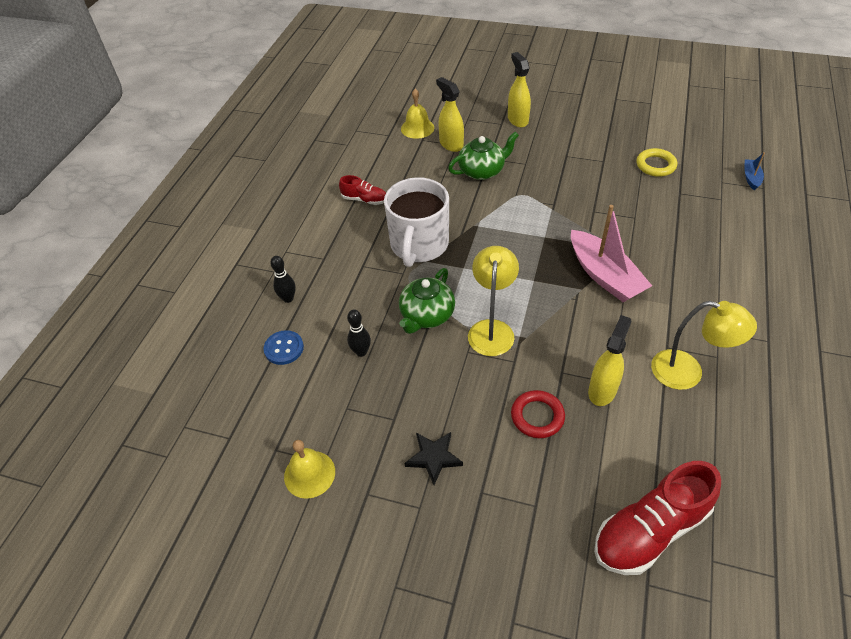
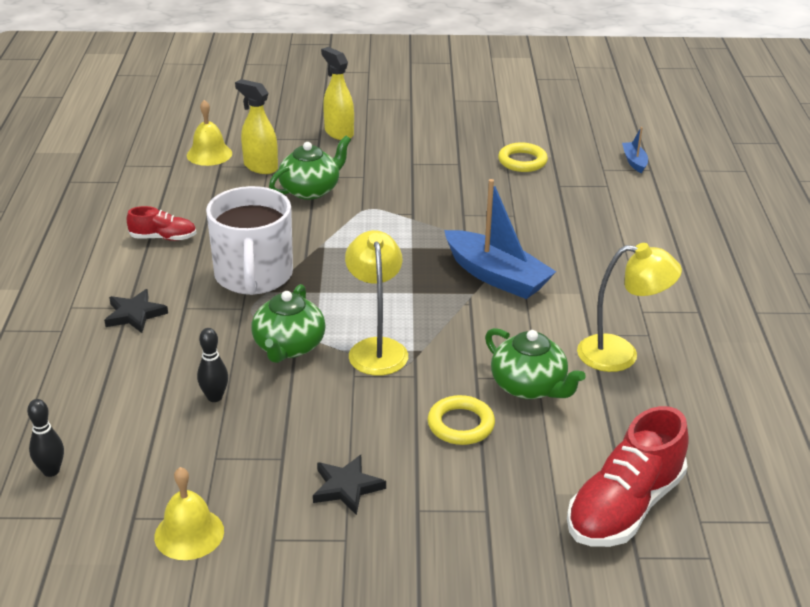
camera: 20 degrees left, 15 degrees down
blue button [263,330,304,365] -> none
black bowling pin [270,256,296,303] -> black bowling pin moved to [27,399,64,477]
red ring [511,390,565,438] -> yellow ring [428,395,495,445]
pink boat [571,205,652,302] -> blue boat [444,179,556,299]
yellow spray bottle [588,315,632,406] -> green teapot [485,328,586,399]
none -> black star [104,289,168,333]

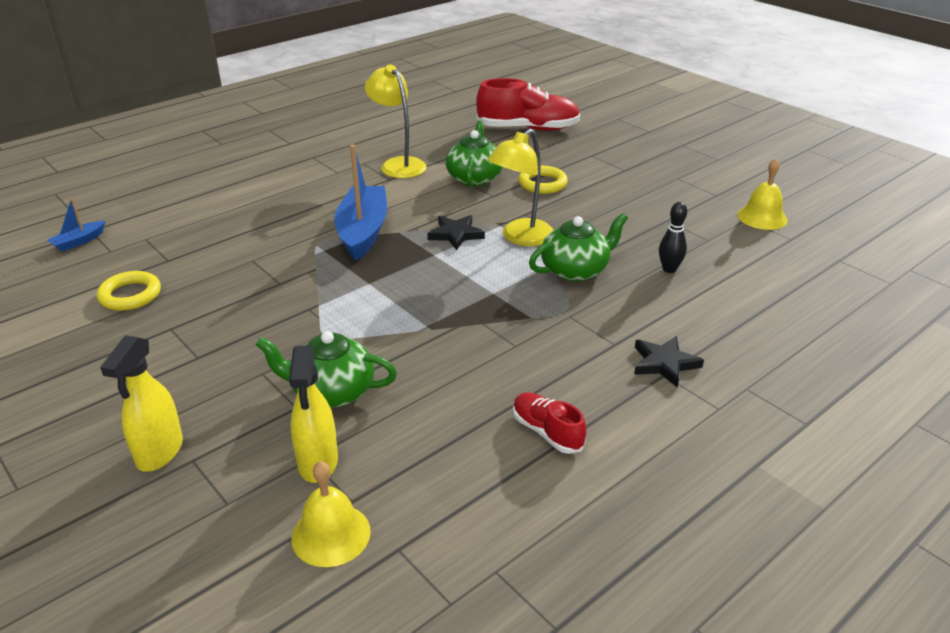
camera: 130 degrees left, 0 degrees up
black bowling pin [27,399,64,477] -> none
white mug [206,186,293,295] -> none
black star [313,455,386,515] -> black star moved to [427,215,485,250]

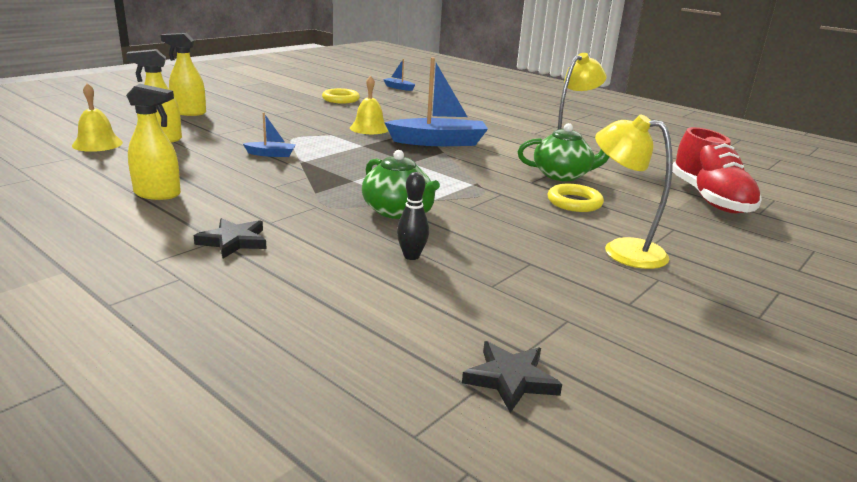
camera: 80 degrees right, 10 degrees down
green teapot [256,331,397,408] -> none
black star [427,215,485,250] -> black star moved to [462,341,562,413]
yellow lamp [488,129,553,246] -> yellow lamp moved to [595,115,672,269]
red shoe [513,392,586,454] -> yellow spray bottle [126,84,181,200]
yellow bell [737,159,788,230] -> yellow bell moved to [350,76,388,134]
none -> blue boat [243,113,296,157]

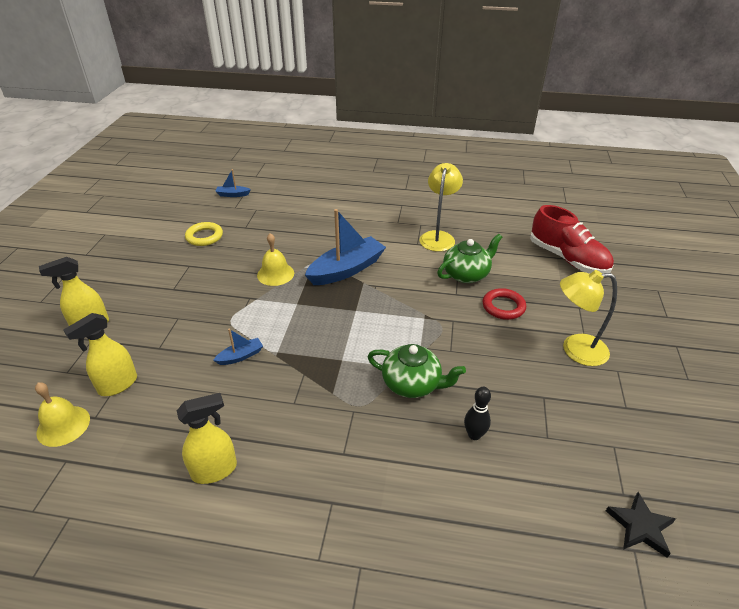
camera: 30 degrees left, 15 degrees up
black star [194,218,267,259] -> none
yellow ring [548,184,604,212] -> red ring [482,288,526,320]

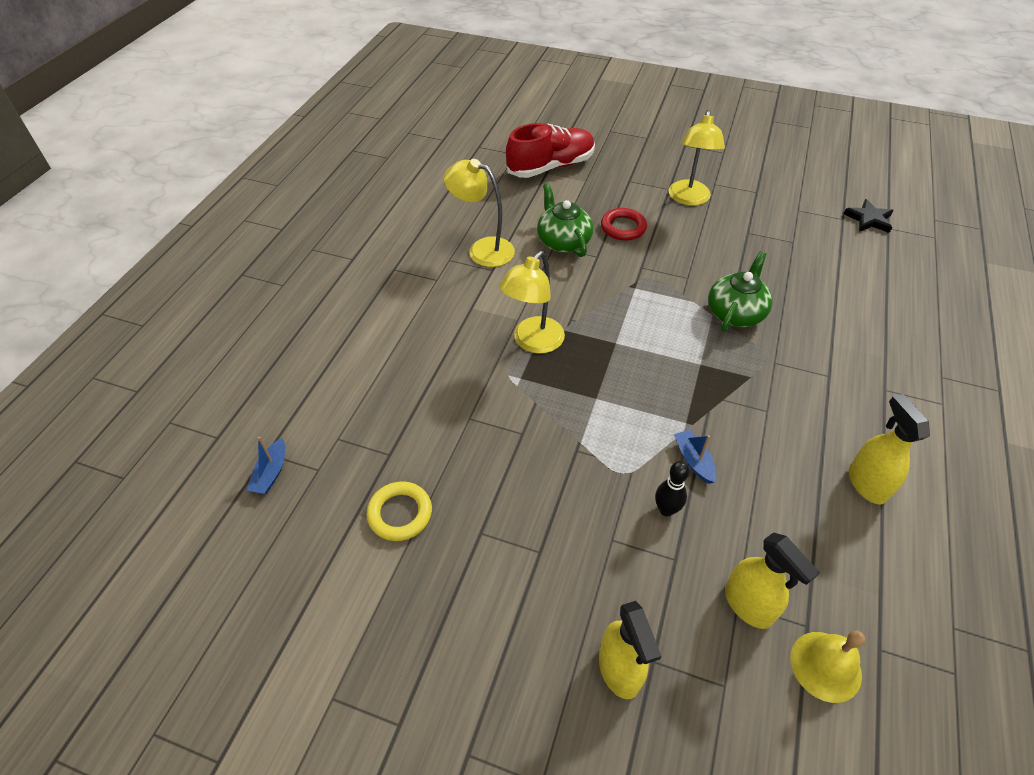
camera: 80 degrees left, 10 degrees up
yellow bell [257,233,294,286] -> none
blue boat [305,209,386,285] -> yellow lamp [499,251,565,354]
black bowling pin [464,387,491,440] -> black bowling pin moved to [655,461,690,516]

